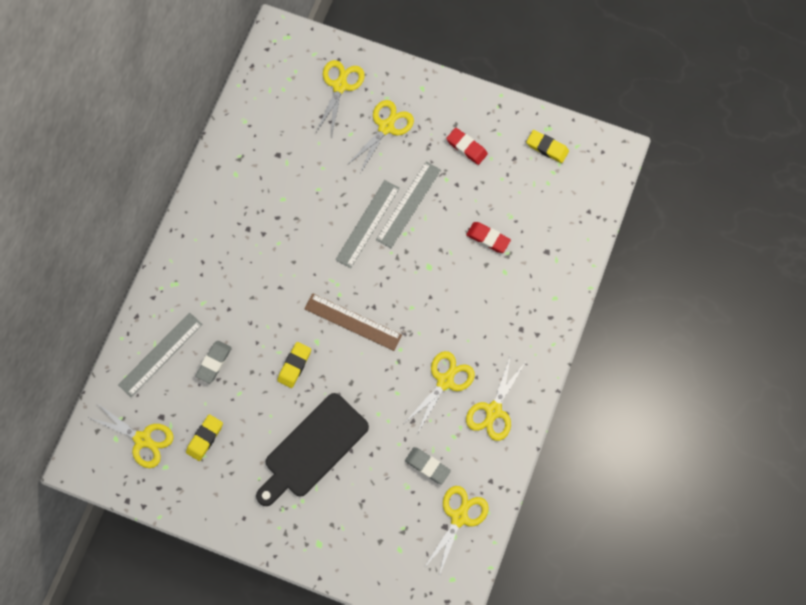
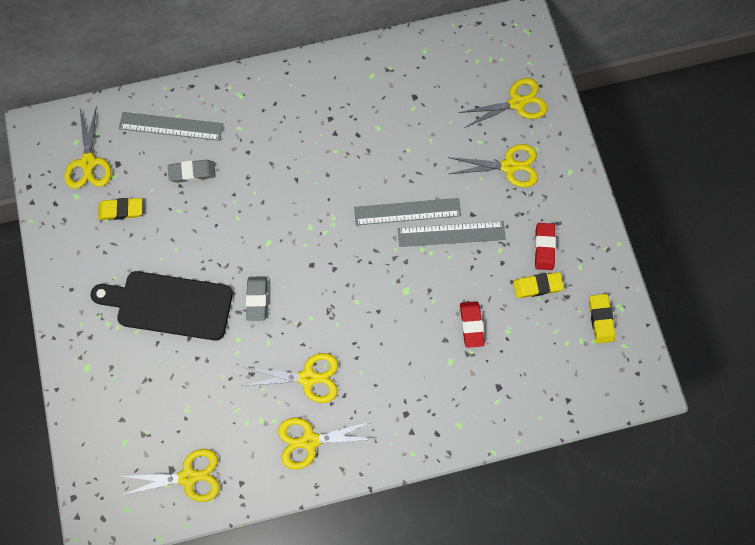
camera: 55 degrees right, 0 degrees up
yellow eraser [277,342,311,388] -> yellow eraser moved to [513,272,564,298]
brown ruler [304,293,402,351] -> none
grey eraser [405,447,451,485] -> grey eraser moved to [246,276,267,321]

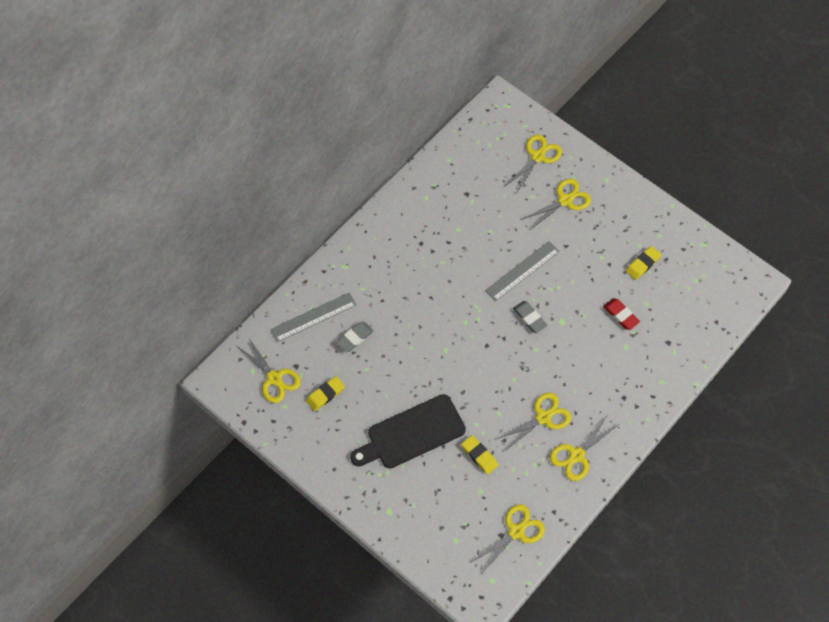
camera: 35 degrees left, 10 degrees down
grey eraser [246,276,267,321] -> grey eraser moved to [513,301,548,333]
grey ruler [398,221,506,247] -> none
red eraser [535,223,556,270] -> none
yellow eraser [589,294,615,343] -> yellow eraser moved to [461,435,498,475]

